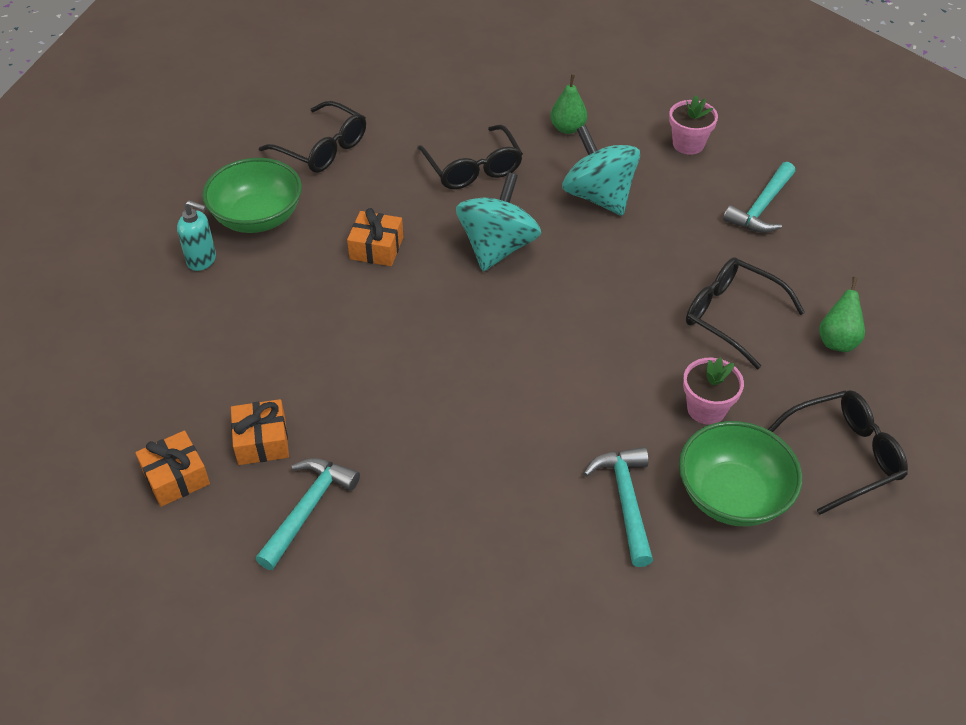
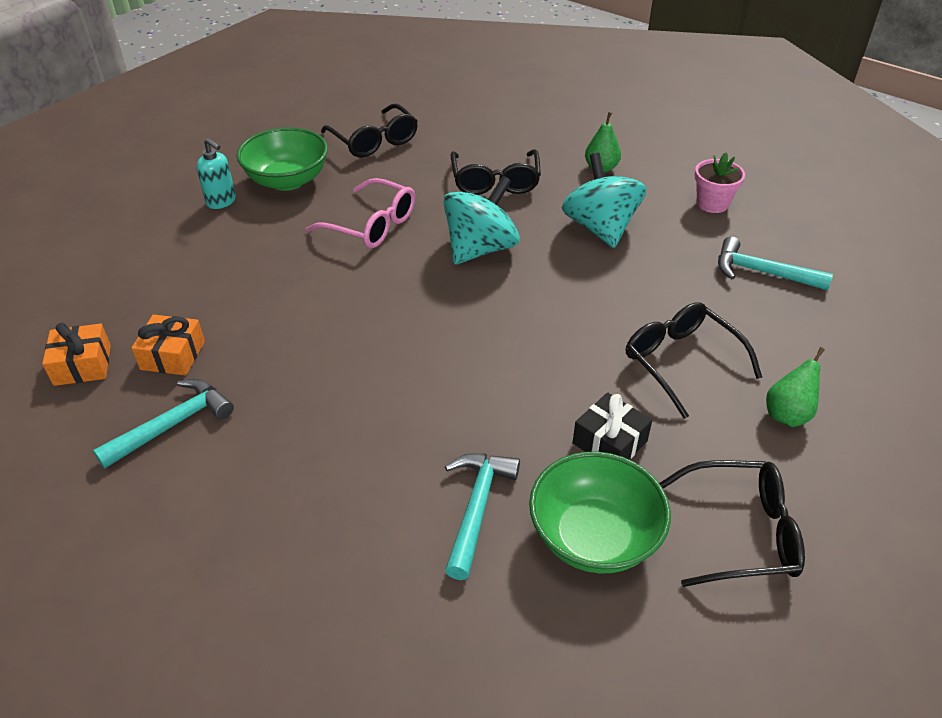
camera: 20 degrees right, 5 degrees down
orange gift [347,208,403,266] -> pink glasses [306,178,415,248]
pink flower pot [683,357,744,425] -> black gift [573,392,652,460]
turquoise hammer [723,162,795,233] -> turquoise hammer turned 60 degrees clockwise [718,237,833,290]

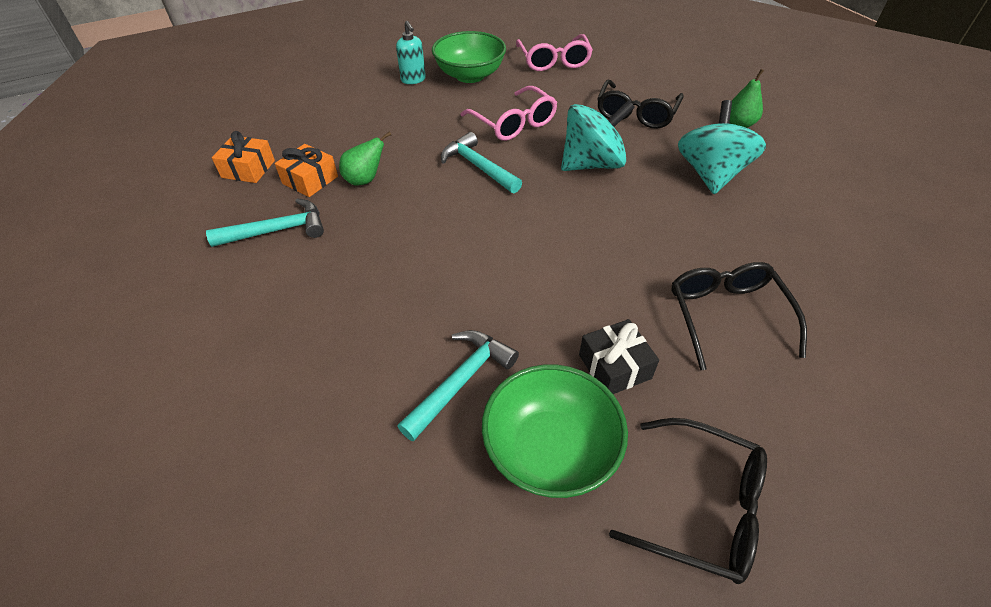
camera: 25 degrees right, 5 degrees up
black glasses [321,104,418,157] -> pink glasses [516,34,593,71]
pink flower pot [695,152,745,213] -> none
turquoise hammer [718,237,833,290] -> turquoise hammer moved to [441,132,522,193]
green pear [766,347,825,427] -> green pear moved to [339,131,391,186]

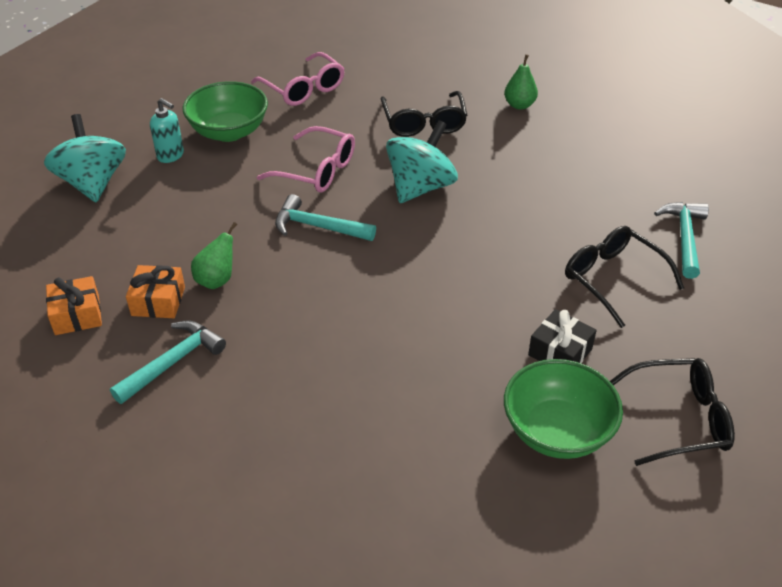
camera: 30 degrees left, 5 degrees down
turquoise hammer [397,330,519,442] -> turquoise hammer moved to [654,202,709,279]
turquoise spinning top [678,100,766,194] -> turquoise spinning top moved to [44,114,126,202]

